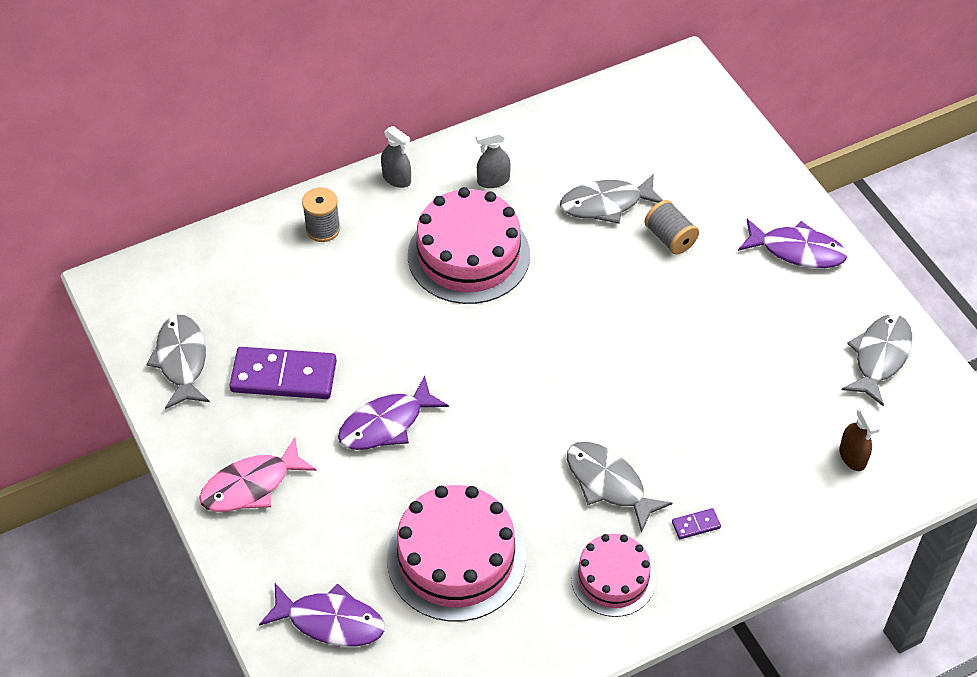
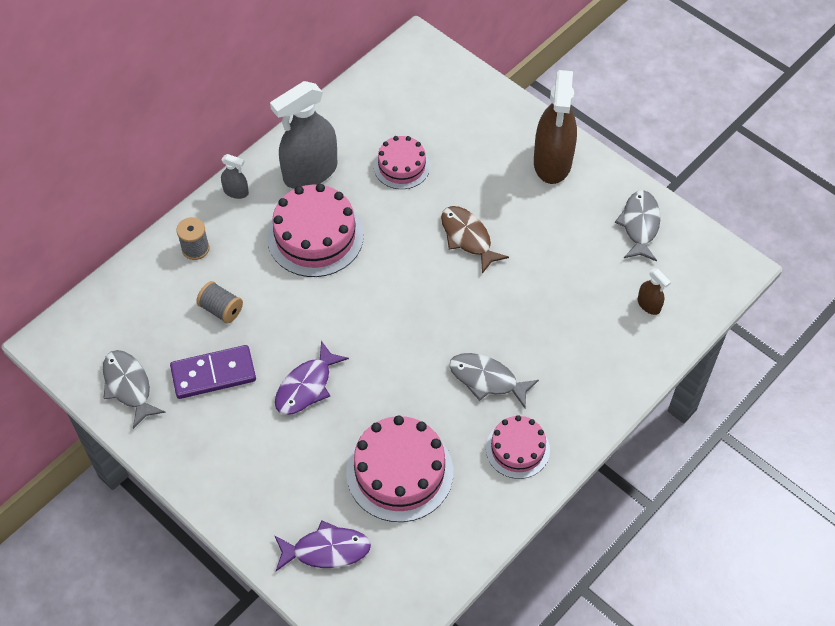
camera: 20 degrees left, 5 degrees up
pink fish [199,437,316,512] -> none
grey spray bottle [476,129,511,188] -> grey spray bottle [270,81,337,189], size x2.28
grey fish [560,174,663,224] -> pink cake [374,136,430,189]
grey spool [644,200,699,255] -> grey spool moved to [196,281,243,324]
purple domino [672,508,721,539] -> none
purple fish [738,219,847,268] -> brown spray bottle [534,70,577,184]
none -> brown fish [441,206,509,274]

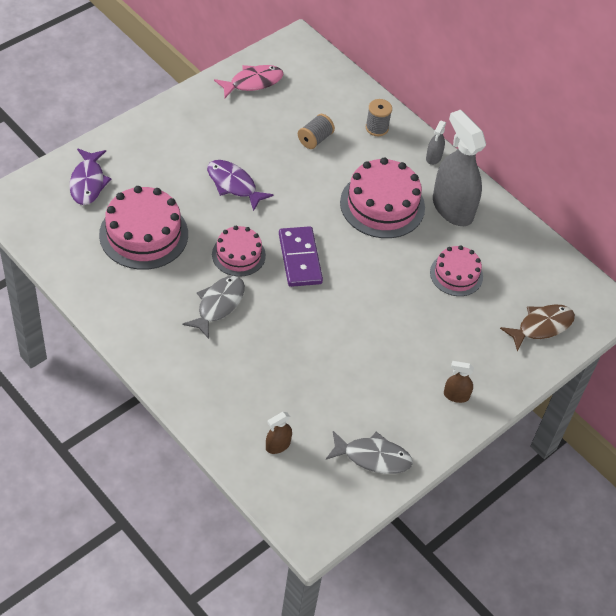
camera: 90 degrees right, 5 degrees down
grey fish [103,350,166,429] -> pink fish [214,65,283,98]
purple domino [170,345,256,399] -> purple domino moved to [279,226,323,287]
brown fish [441,206,509,274] -> brown fish moved to [500,304,575,352]
pink cake [486,415,550,479] -> pink cake moved to [212,226,266,277]
brown spray bottle [534,70,577,184] -> brown spray bottle [444,361,474,403], size x0.44

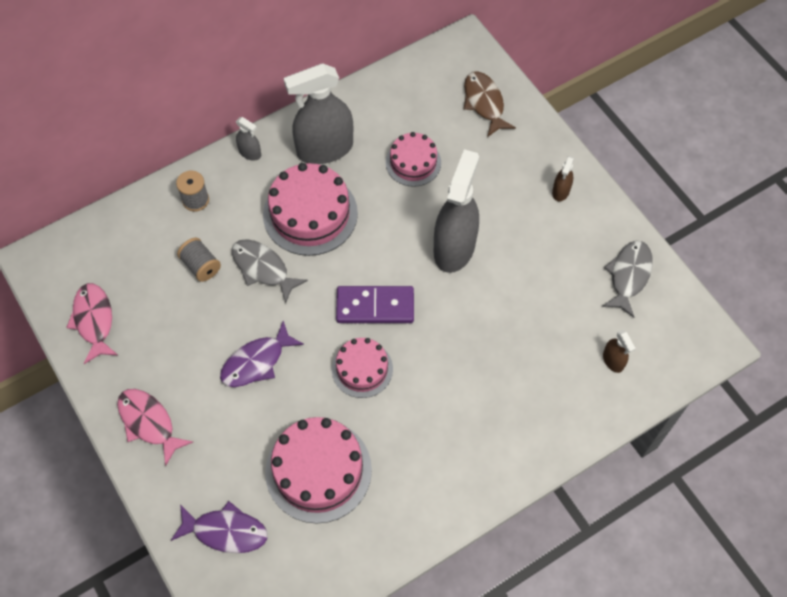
camera: 75 degrees left, 10 degrees up
grey fish [182,276,245,339] -> grey fish moved to [232,239,308,304]
none -> pink fish [117,389,193,466]
none -> grey spray bottle [434,149,479,273]

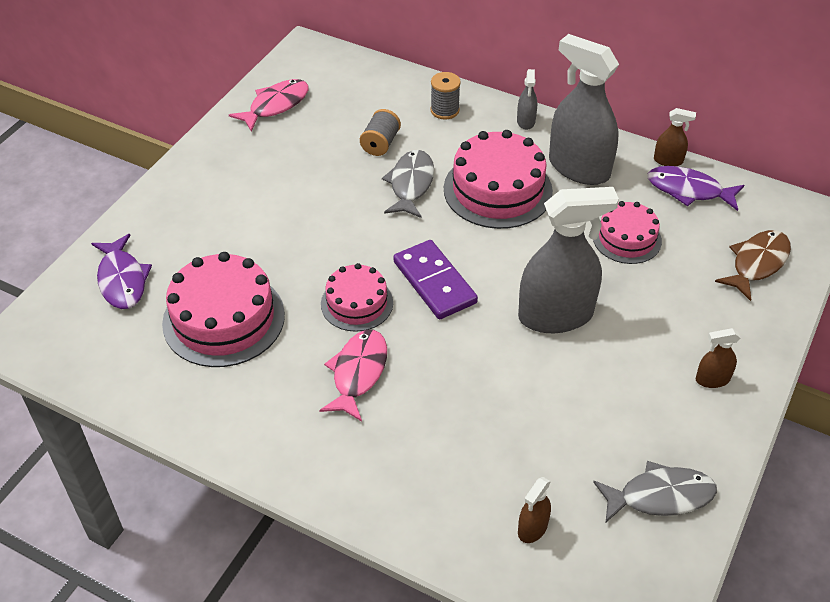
camera: 60 degrees right, 15 degrees down
pink fish [117,389,193,466] -> pink fish moved to [319,330,387,422]
purple fish [220,321,304,387] -> purple fish moved to [647,166,744,211]
none -> brown spray bottle [654,108,696,166]

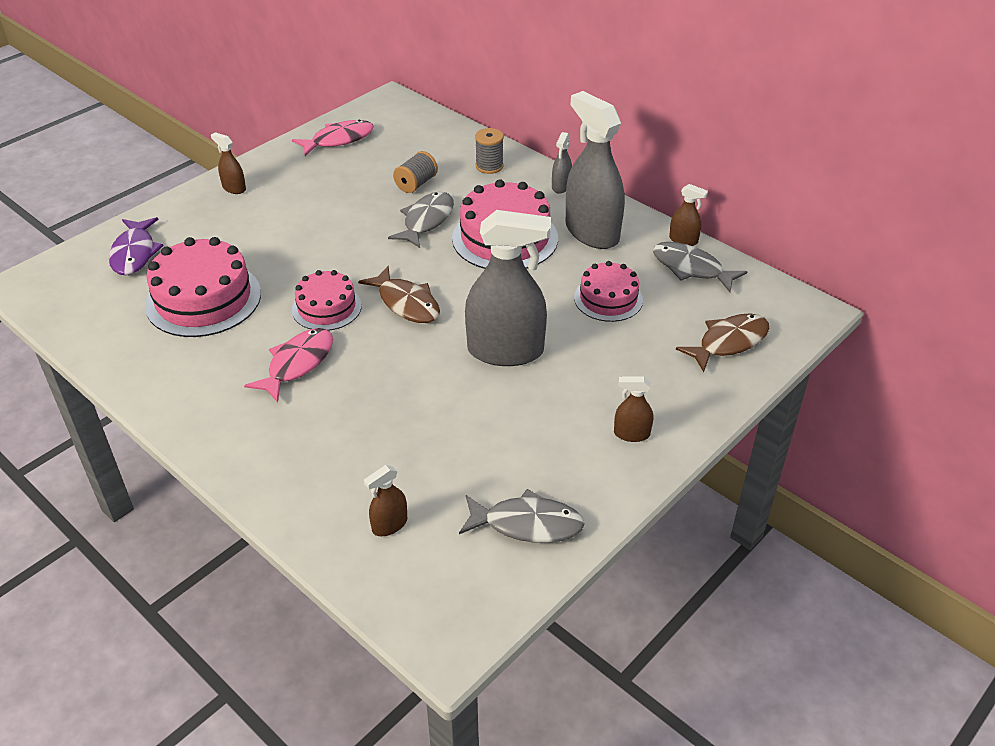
camera: 15 degrees right, 5 degrees down
purple domino [393,240,478,319] -> brown fish [358,266,440,323]
purple fish [647,166,744,211] -> grey fish [653,242,748,292]
none -> brown spray bottle [211,132,246,194]

